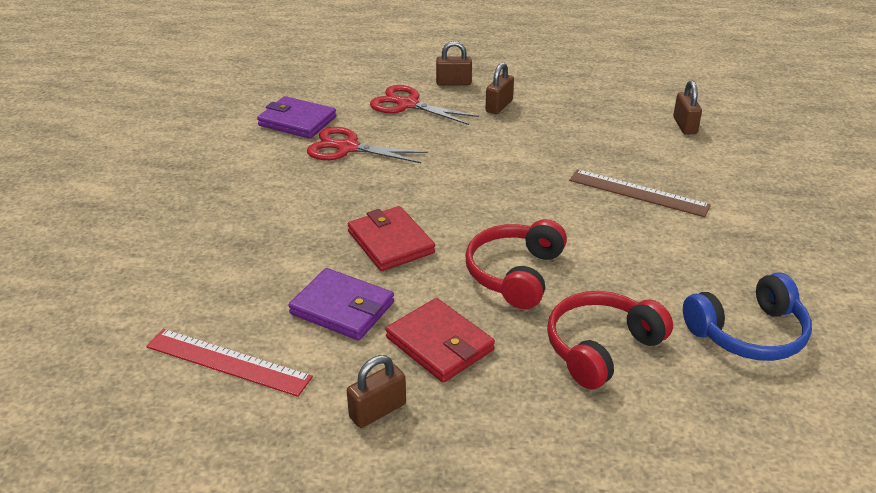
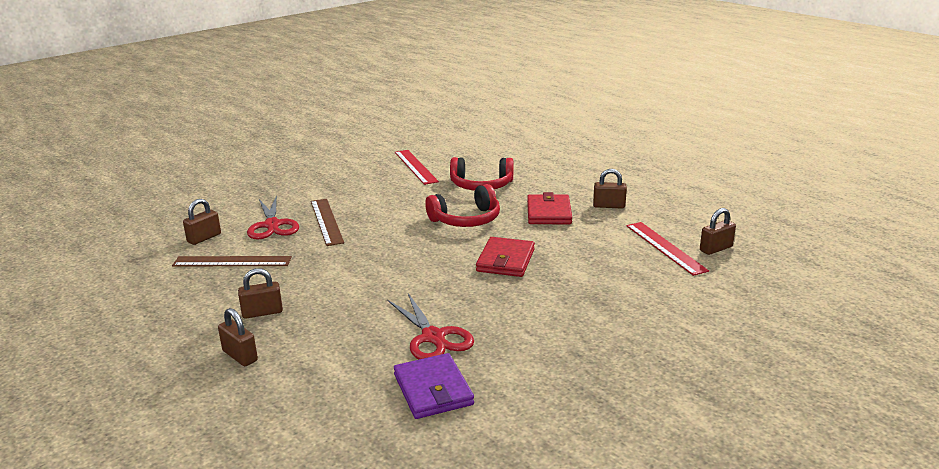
camera: 135 degrees left, 10 degrees down
purple wallet [288,268,394,341] -> none
red scissors [370,85,479,125] -> red scissors moved to [247,195,299,239]
blue headphones [683,272,812,361] -> red ruler [395,150,439,185]
none -> brown ruler [172,256,292,266]
none -> brown padlock [700,208,736,255]

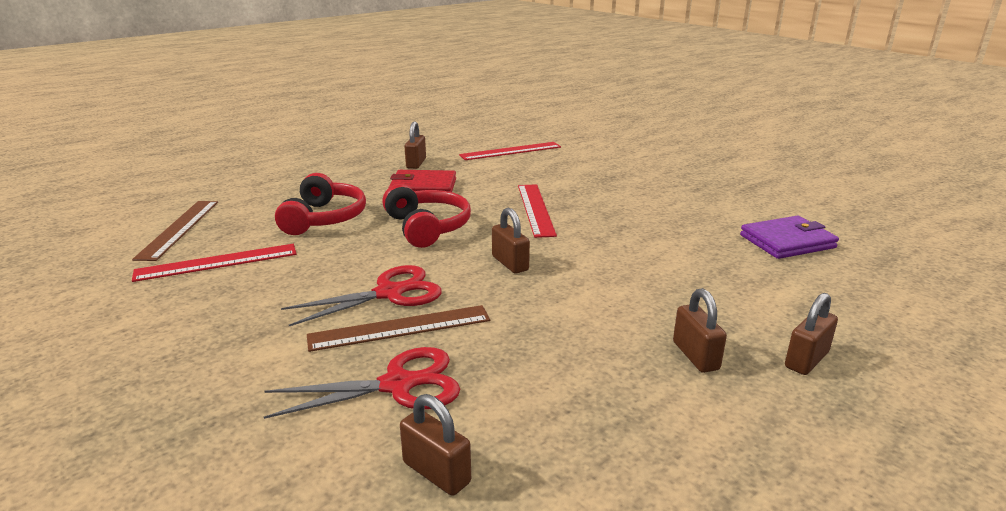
camera: 90 degrees left, 0 degrees up
brown ruler [172,256,292,266] -> brown ruler moved to [132,201,218,261]
red scissors [387,293,474,359] -> red scissors moved to [281,265,442,326]
red wallet [476,237,535,277] -> red ruler [518,184,557,238]
brown padlock [700,208,736,255] -> brown padlock moved to [492,208,530,273]

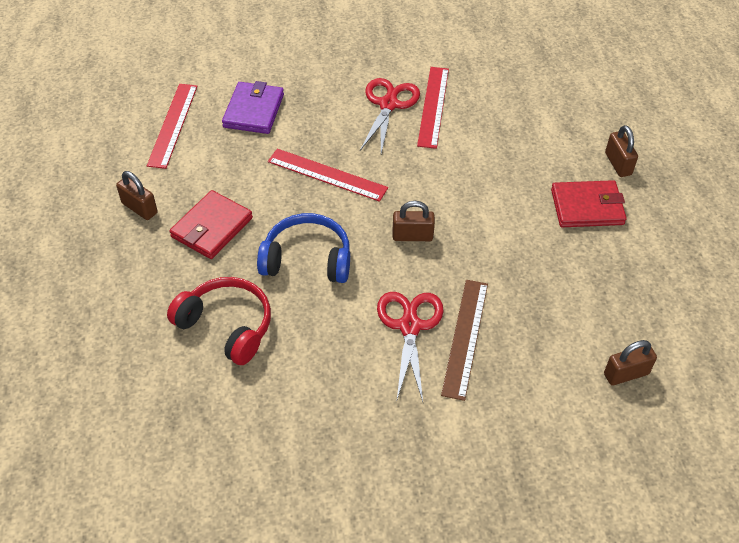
camera: 60 degrees left, 25 degrees up
brown ruler [132,201,218,261] -> none
red ruler [132,244,297,282] -> red ruler moved to [417,67,449,149]
red scissors [264,347,460,419] -> red scissors moved to [360,78,420,154]
red headphones [382,184,471,248] -> blue headphones [257,213,350,283]
brown padlock [673,288,727,373] -> red wallet [551,180,627,227]
purple wallet [740,216,839,259] -> purple wallet moved to [222,81,284,134]

